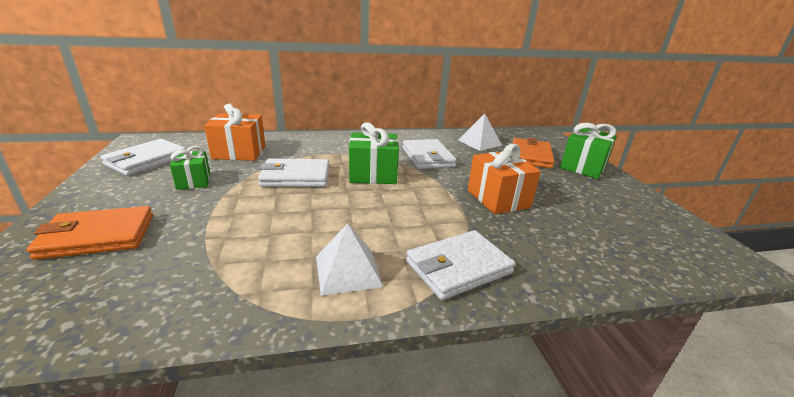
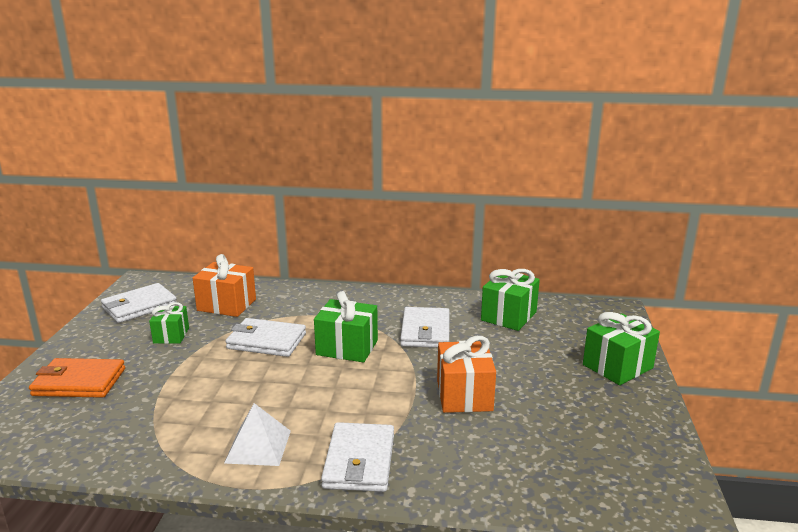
camera: 20 degrees right, 5 degrees down
white wallet [406,230,516,300] -> white wallet turned 75 degrees counterclockwise [321,422,394,492]
white pyramid [458,113,502,151] -> green gift [481,269,540,331]
orange wallet [512,138,554,169] -> none

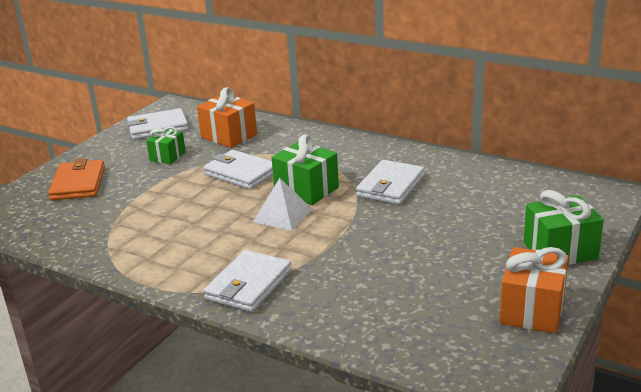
camera: 25 degrees right, 5 degrees up
orange wallet [29,358,125,398] -> orange wallet turned 60 degrees clockwise [48,158,105,200]
white pyramid [224,403,291,466] -> white pyramid moved to [253,178,313,231]
orange gift [437,336,496,413] -> orange gift moved to [499,247,569,333]
green gift [481,269,540,331] -> none

